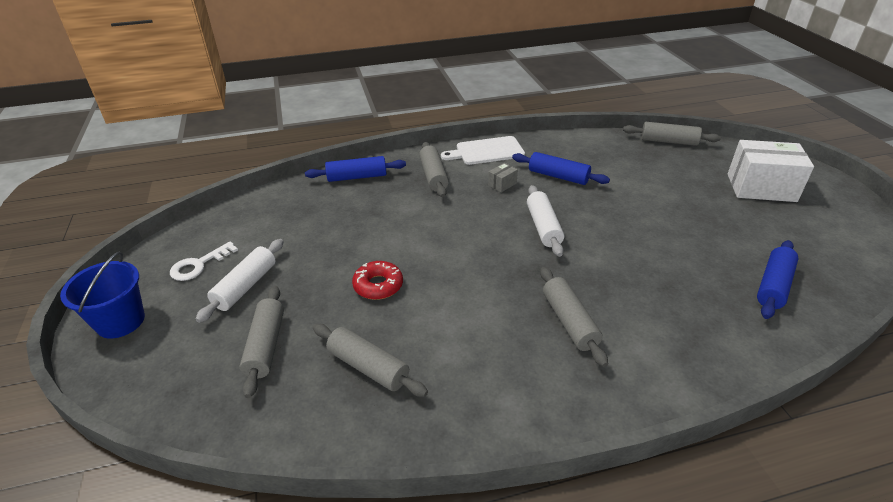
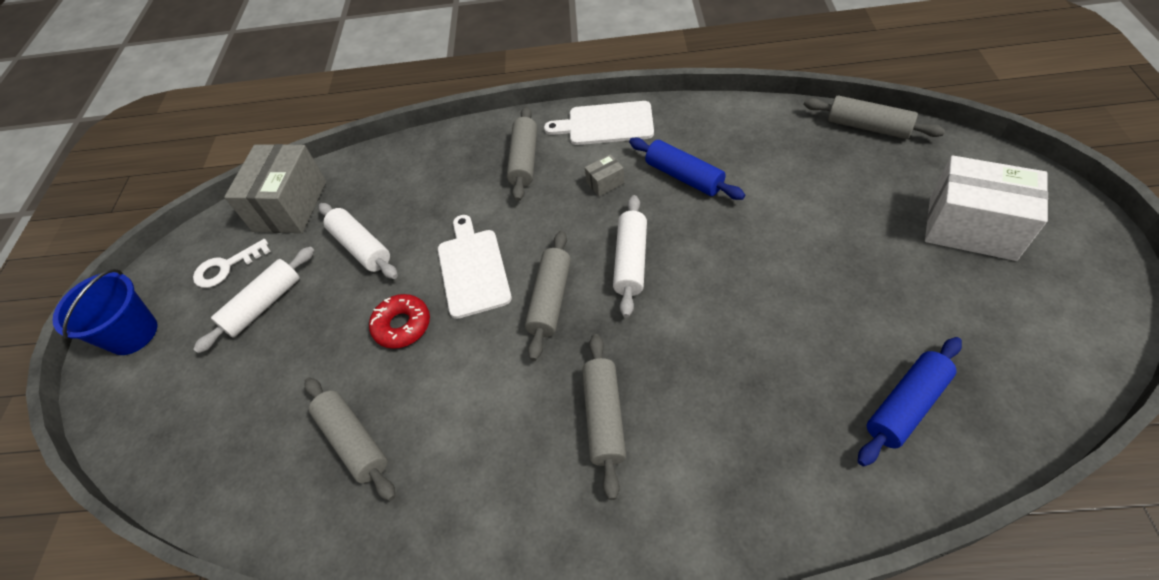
camera: 20 degrees right, 15 degrees up
grey rolling pin [239,286,284,398] -> grey rolling pin moved to [525,230,571,361]
blue rolling pin [305,156,406,182] -> none
none -> grey box [224,144,326,233]
none -> white rolling pin [319,203,398,279]
none -> white cutting board [438,215,512,319]

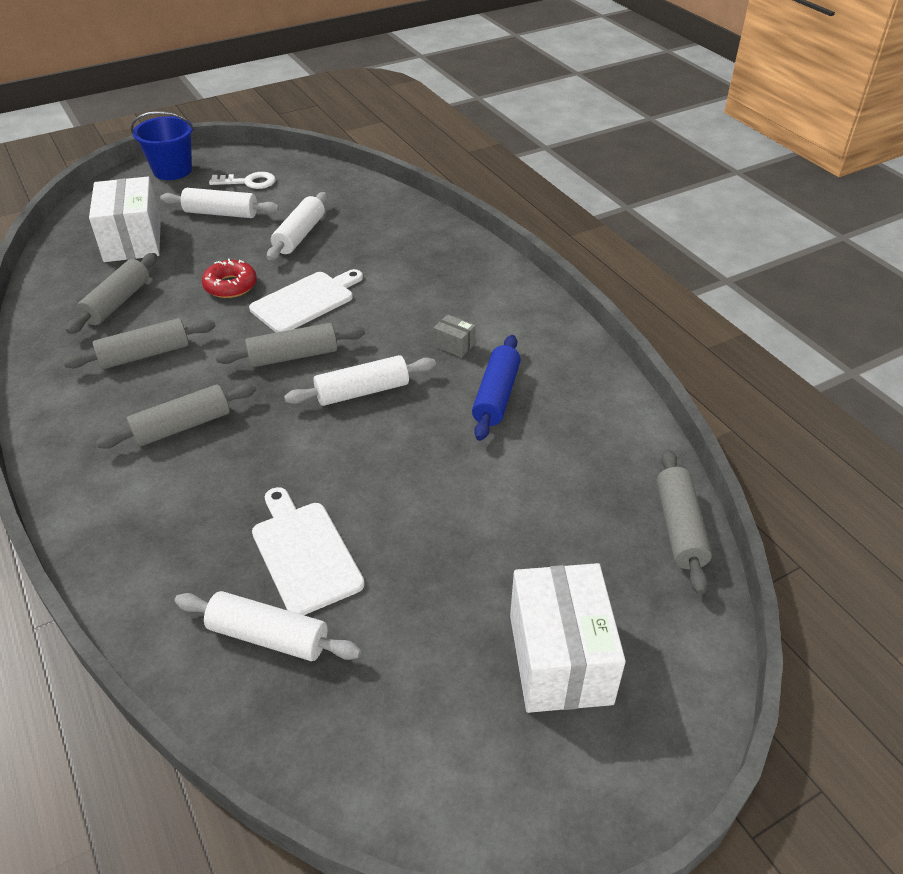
camera: 55 degrees right, 10 degrees down
white key [193,239,271,288] -> white key turned 150 degrees clockwise [209,172,276,189]
grey box [224,144,326,233] -> none
grey rolling pin [507,107,537,201] -> grey rolling pin moved to [63,318,216,369]
white cutting board [544,101,654,145] -> white cutting board moved to [252,487,365,615]
blue rolling pin [858,337,962,467] -> white rolling pin [175,591,361,661]
none -> white box [89,177,161,262]

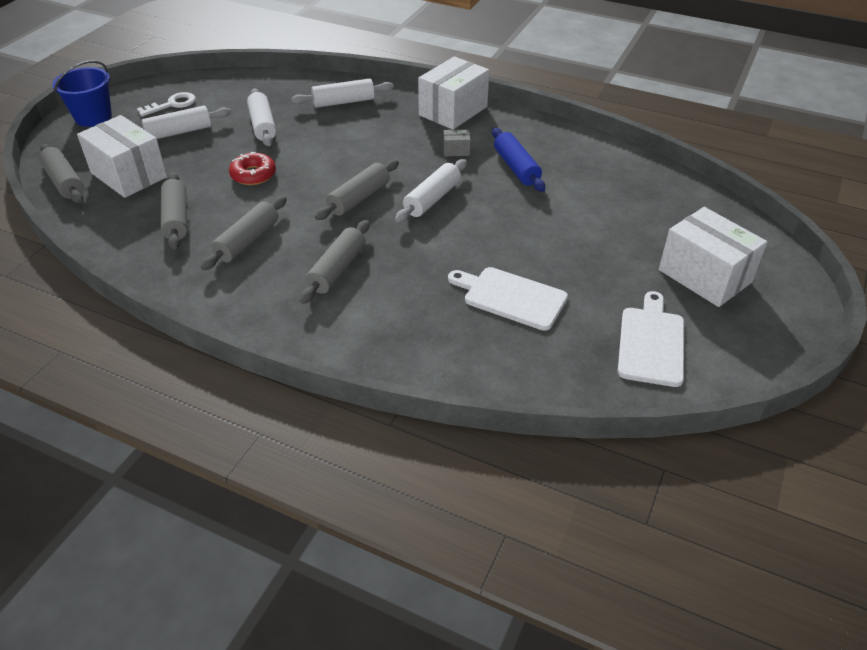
camera: 35 degrees left, 0 degrees up
white rolling pin [175,591,361,661] -> white rolling pin moved to [291,79,394,108]
white cutting board [249,269,363,333] -> white cutting board moved to [618,291,684,387]
grey rolling pin [656,449,712,594] -> grey rolling pin moved to [39,144,84,203]
none -> white box [418,56,489,130]

